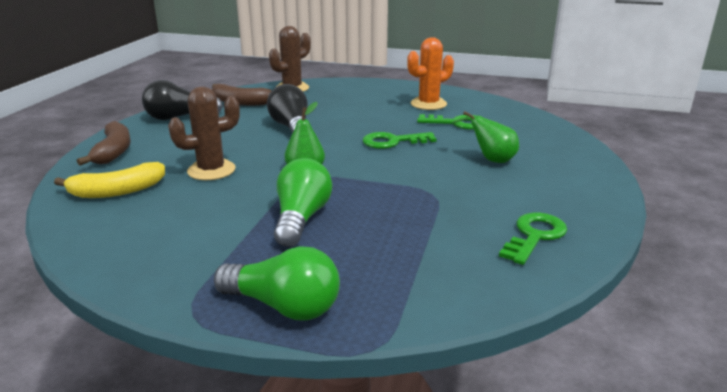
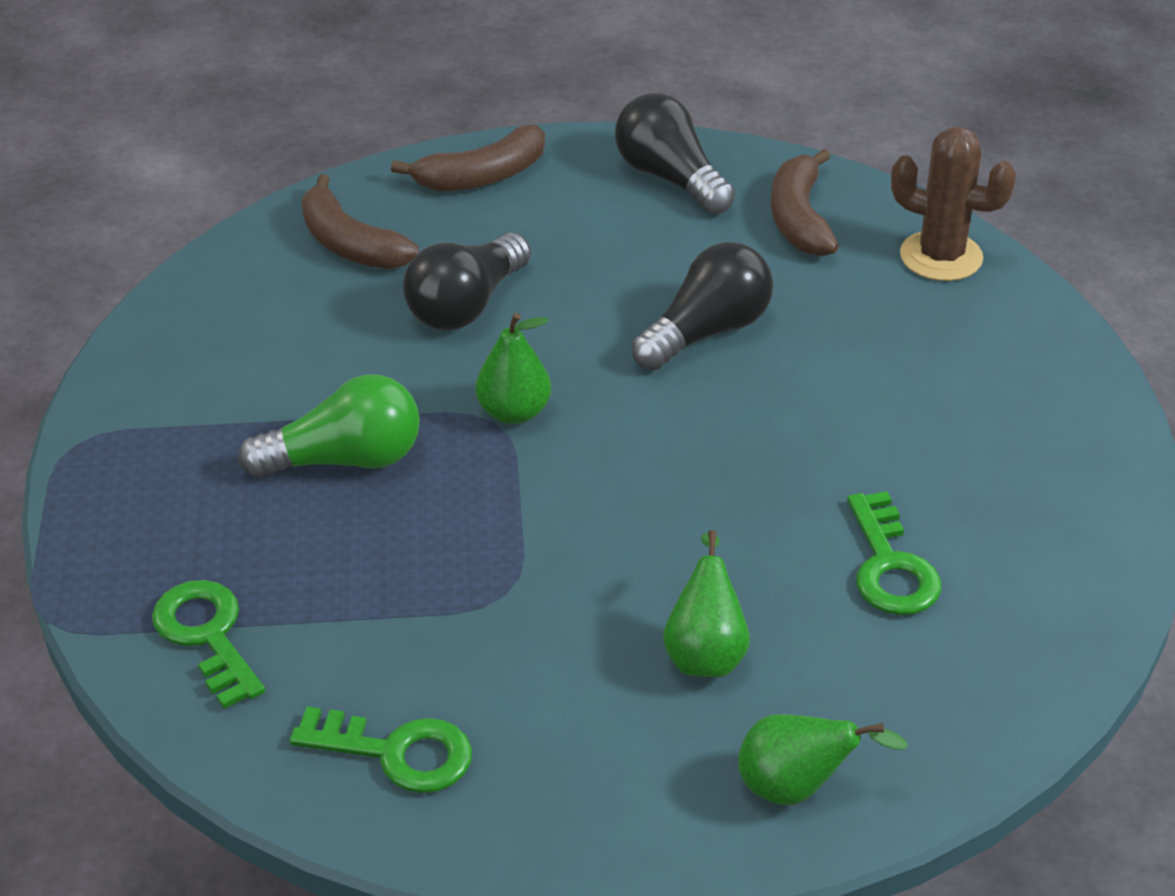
camera: 70 degrees right, 15 degrees up
yellow banana [54,162,165,198] -> brown banana [301,174,419,269]
brown cactus [168,86,240,180] -> black light bulb [403,232,531,330]
green light bulb [214,246,340,321] -> none
green key [363,132,436,149] -> green key moved to [152,580,265,709]
orange cactus [407,37,454,110] -> none
none -> green pear [738,714,908,805]

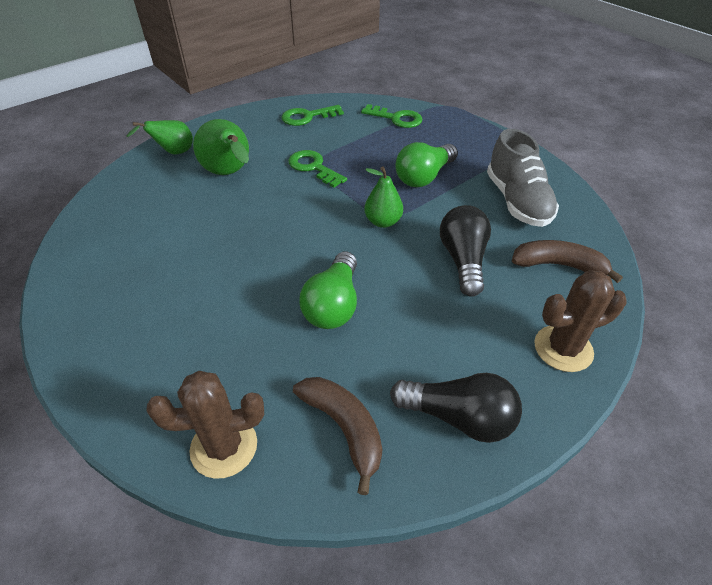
camera: 145 degrees right, 5 degrees up
brown banana [391,125,545,191] -> brown cactus [534,270,626,372]
black light bulb [632,242,773,370] -> green light bulb [299,251,357,329]
green pear [663,530,750,678] -> green pear [193,119,249,175], size x1.54
green key [847,491,941,615] -> green key moved to [288,150,347,188]
none -> grey shoe [487,129,559,227]

